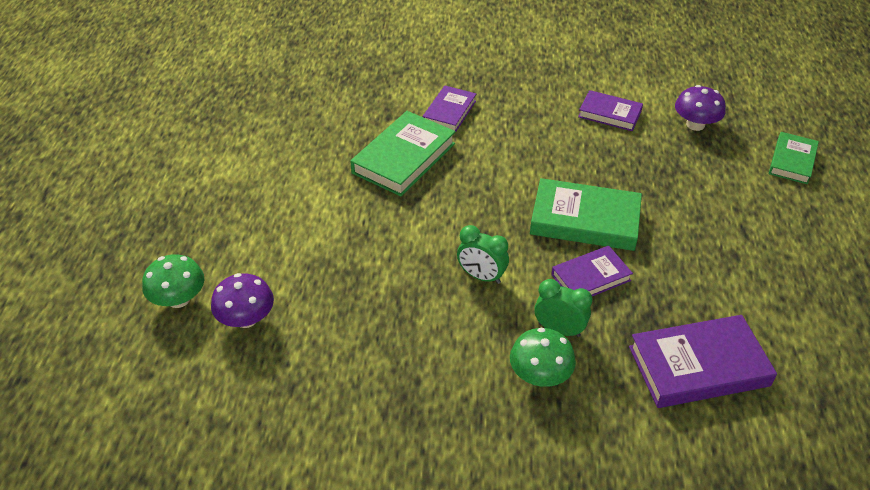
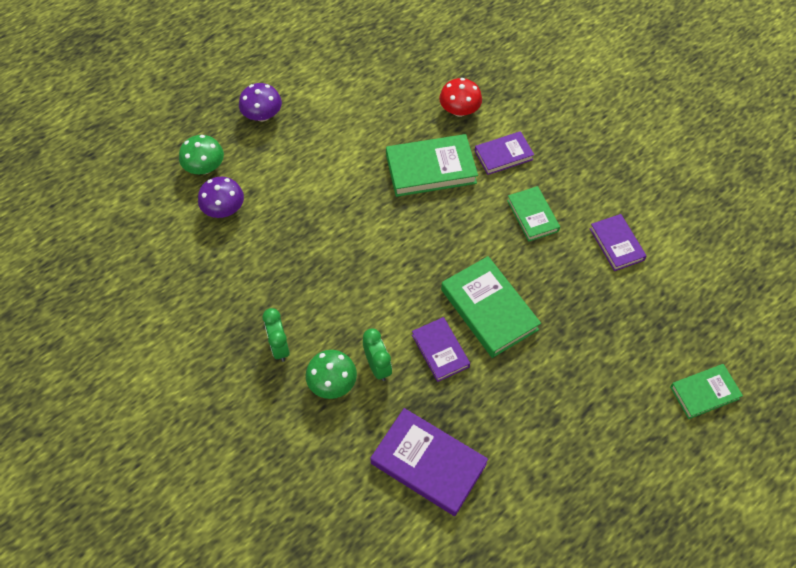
camera: 45 degrees right, 15 degrees up
green clock [457,225,509,284] -> green clock moved to [263,308,290,362]
purple book [551,246,633,296] -> purple book turned 45 degrees clockwise [412,317,470,382]
purple mushroom [675,85,726,131] -> purple mushroom moved to [239,83,282,122]
none -> red mushroom [439,78,482,117]
none -> green book [507,186,560,242]

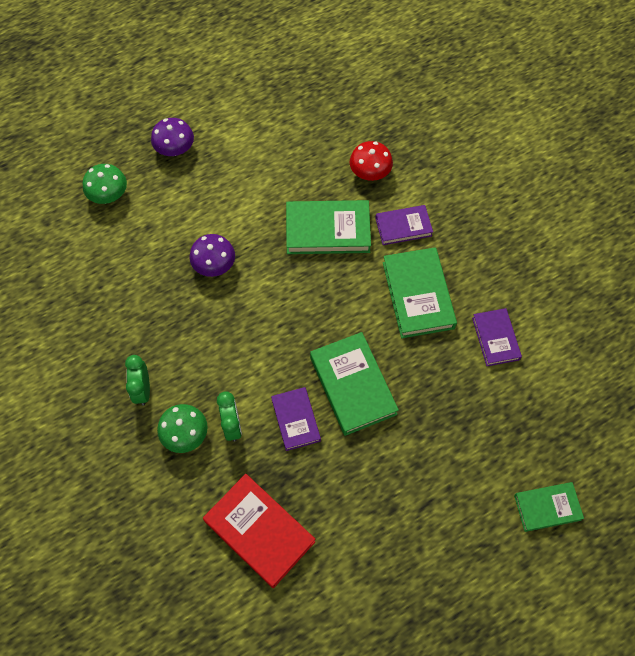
camera: 10 degrees right, 5 degrees up
purple mushroom [198,177,244,218] -> purple mushroom moved to [189,234,235,277]
purple book [370,408,488,516] -> red book [203,474,316,588]
green book [507,186,560,242] -> green book [383,247,457,338], size x1.62

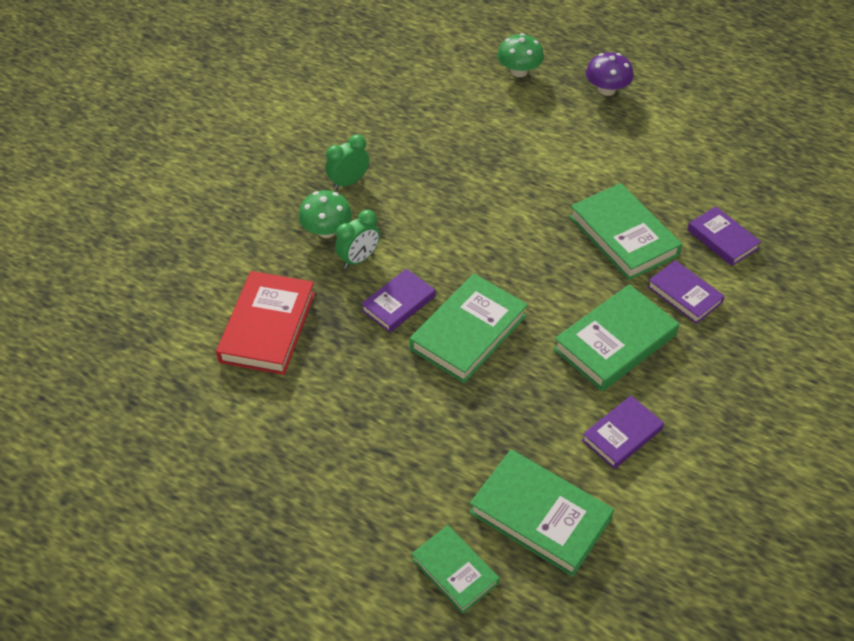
camera: 60 degrees right, 15 degrees down
purple mushroom [189,234,235,277] -> none
red mushroom [350,141,393,181] -> purple book [687,207,761,266]
none -> green book [469,450,614,577]

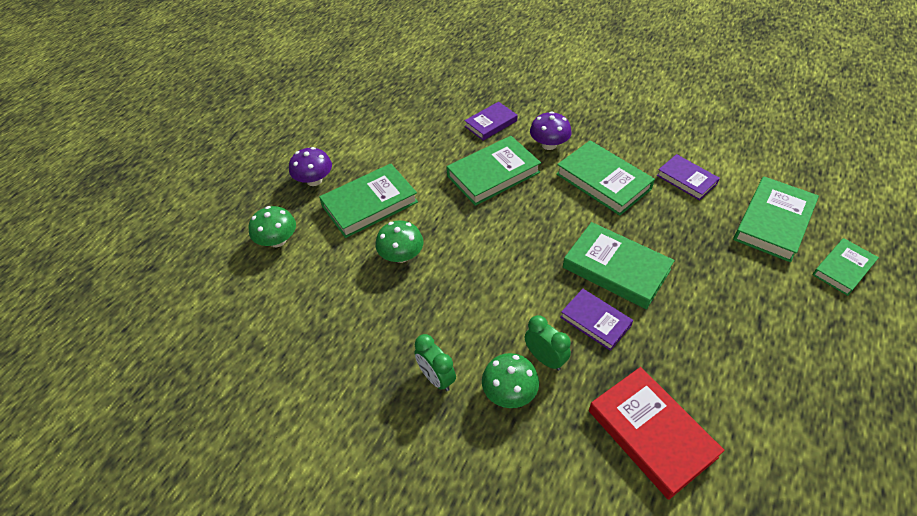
camera: 90 degrees left, 0 degrees up
red book [216,271,315,375] -> red book turned 45 degrees clockwise [589,367,725,500]
purple book [647,260,725,324] -> purple mushroom [530,111,572,150]
none -> green book [319,163,418,238]
none -> green mushroom [375,220,423,263]

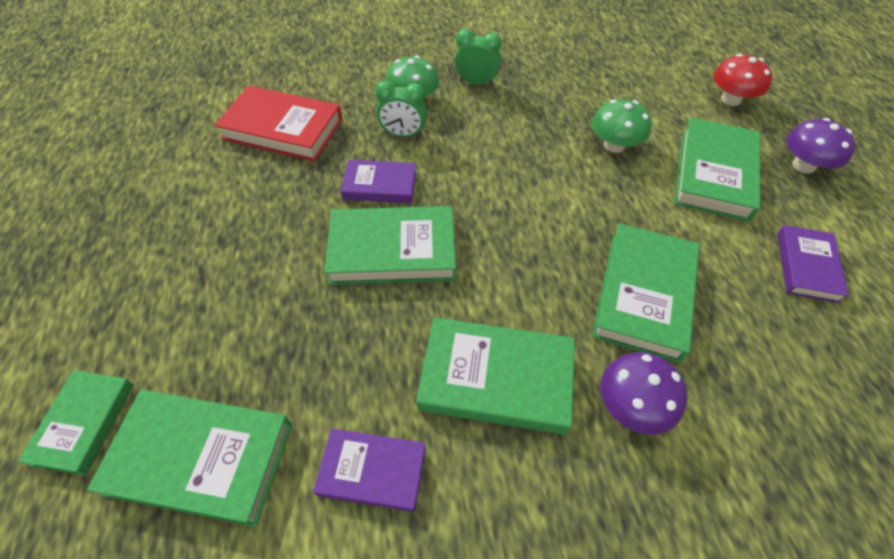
camera: 140 degrees right, 5 degrees up
green mushroom [248,206,296,247] -> red mushroom [714,54,772,106]
purple book [464,102,518,141] -> purple book moved to [777,225,849,303]
green book [733,176,819,262] -> green book turned 75 degrees counterclockwise [87,390,292,527]

